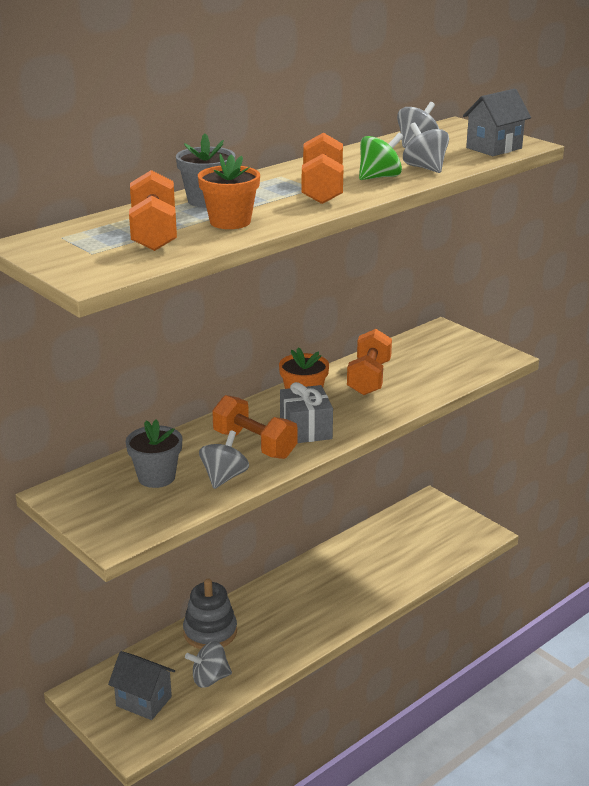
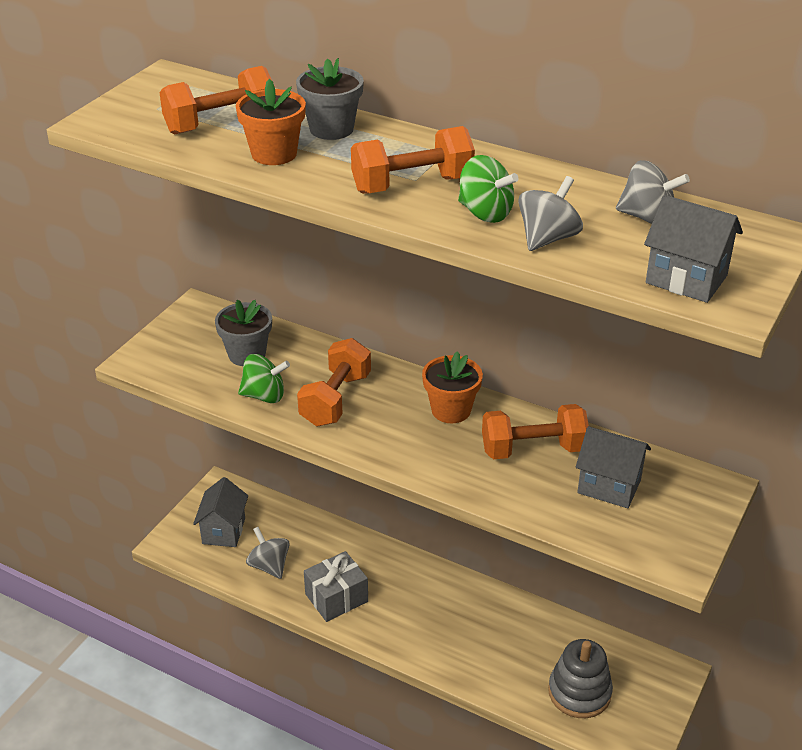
camera: 70 degrees right, 10 degrees up
grey stacking toy [183,579,237,649] -> grey stacking toy moved to [548,639,613,718]
grey spinning top [199,430,249,489] -> green spinning top [238,354,290,403]
grey gift [280,382,333,443] -> grey gift moved to [304,551,368,622]
none -> grey house [576,426,651,508]

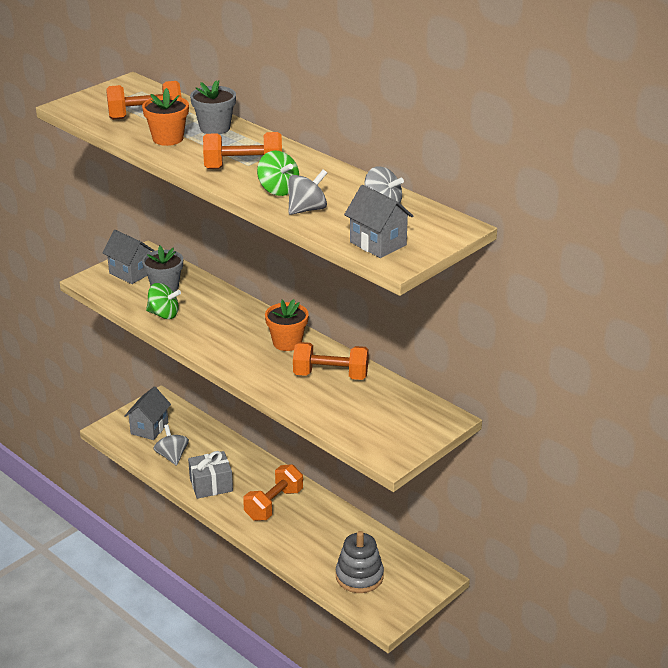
camera: 15 degrees right, 5 degrees down
orange dumbbell [297,338,371,426] -> orange dumbbell moved to [243,464,303,521]
grey house [576,426,651,508] -> grey house moved to [103,230,155,284]

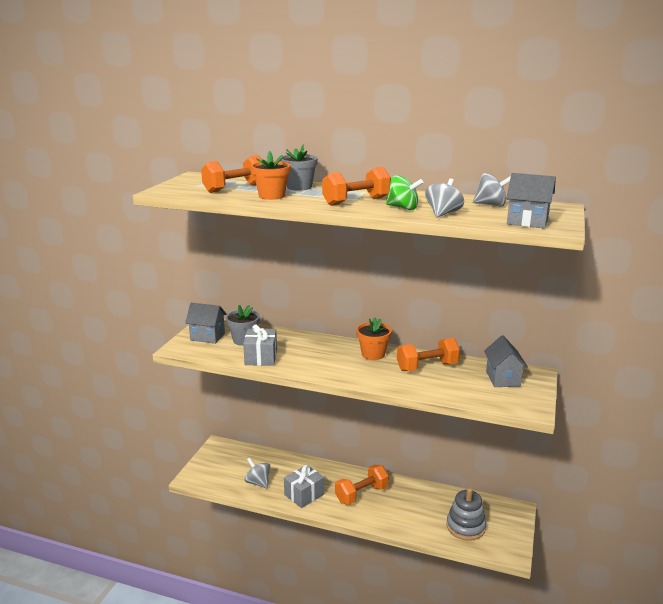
camera: 25 degrees left, 10 degrees down
grey house [124,387,171,440] -> grey house moved to [484,335,528,387]
green spinning top [146,283,181,319] -> grey gift [243,325,277,366]
orange dumbbell [243,464,303,521] -> orange dumbbell turned 45 degrees clockwise [335,465,389,505]

